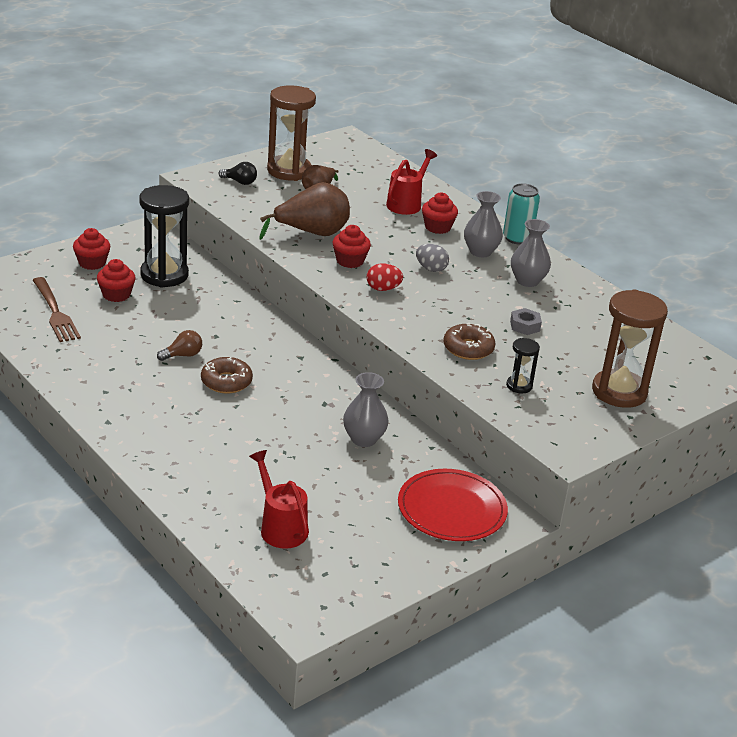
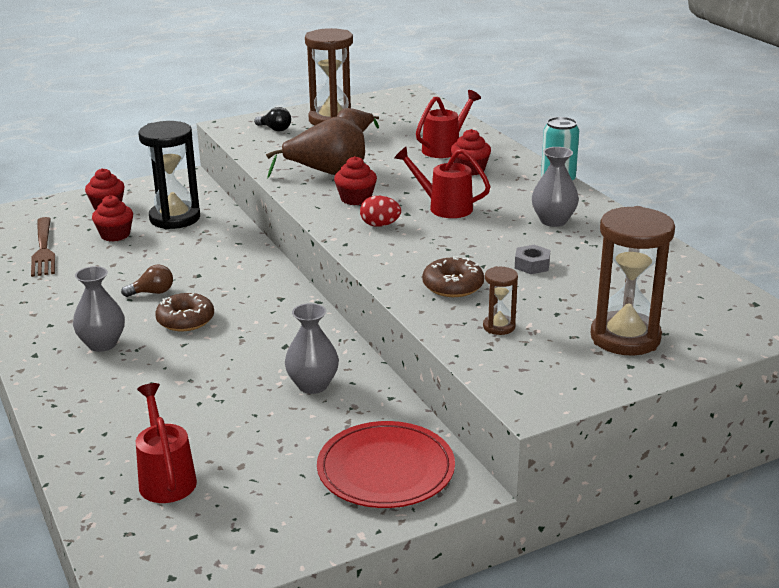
camera: 15 degrees right, 5 degrees down
grey egg [416,244,449,272] -> red watering can [394,147,491,218]
grey vase [464,191,503,257] -> grey vase moved to [73,266,125,352]
black hourglass [506,338,540,393] -> brown hourglass [483,266,518,335]

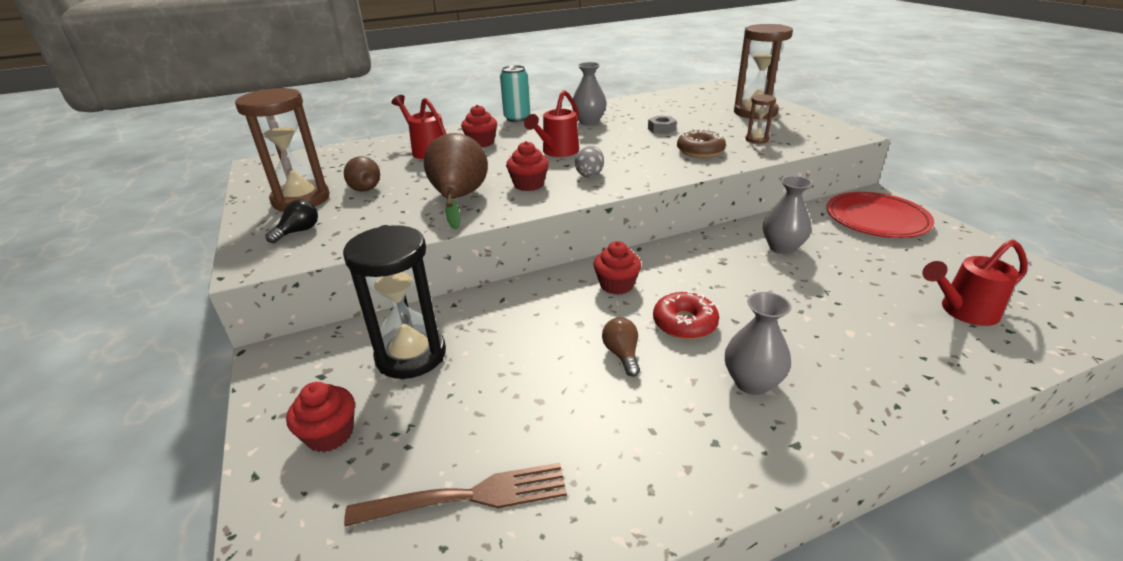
camera: 85 degrees left, 5 degrees up
red cupcake [92,195,133,242] -> red cupcake moved to [593,241,641,295]
brown donut [155,293,214,331] -> red donut [653,291,719,339]
red egg [360,196,401,227] -> grey egg [575,146,604,177]

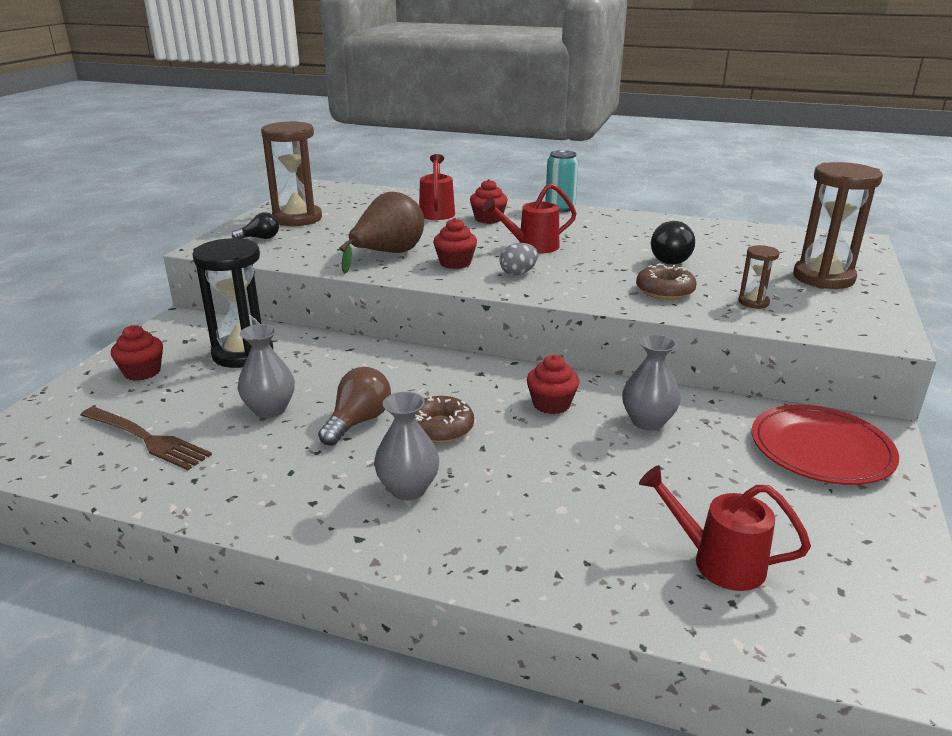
camera: 40 degrees right, 5 degrees down
brown pear [344,156,380,192] -> none
grey vase [572,62,607,125] -> grey vase moved to [238,324,295,418]
red cupcake [593,241,641,295] -> red cupcake moved to [527,355,579,414]
brown light bulb [602,318,640,377] -> brown light bulb [318,367,391,446], size x1.51
grey nut [648,116,677,134] -> black light bulb [651,221,695,265]
red donut [653,291,719,339] -> brown donut [415,396,474,443]

